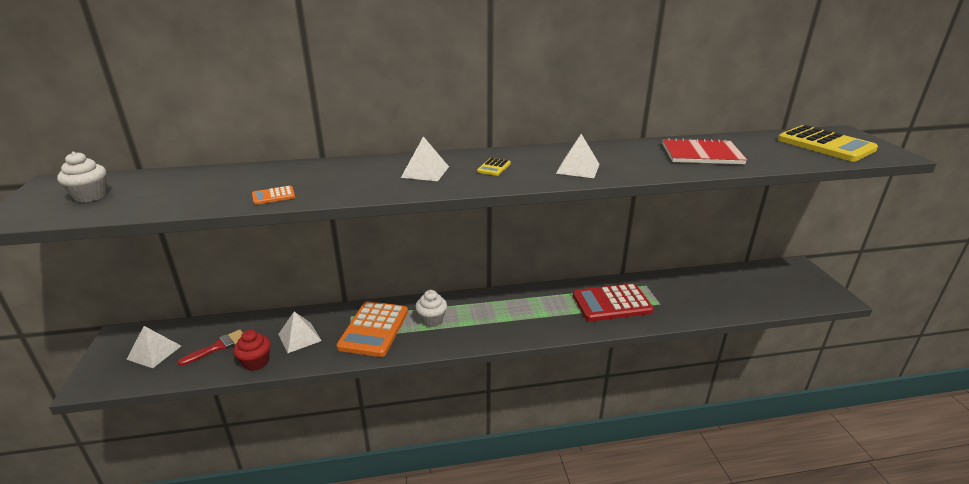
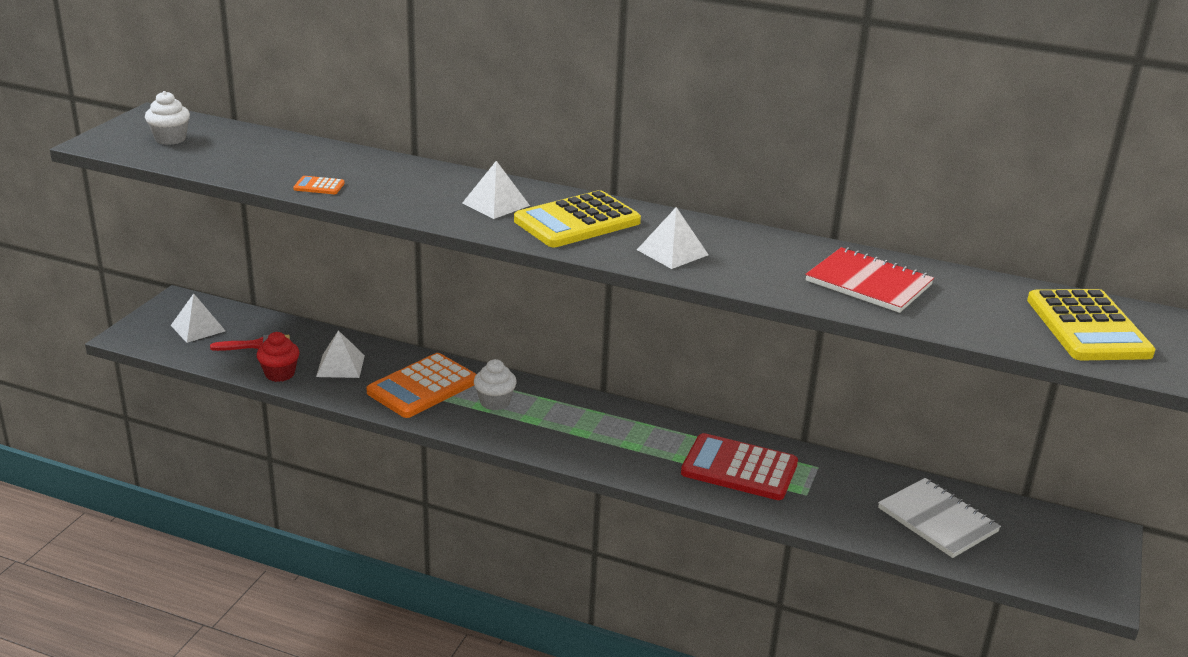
camera: 30 degrees right, 0 degrees up
yellow calculator [477,158,511,176] -> yellow calculator [514,190,641,247], size x2.39
none -> white notebook [878,478,1001,558]

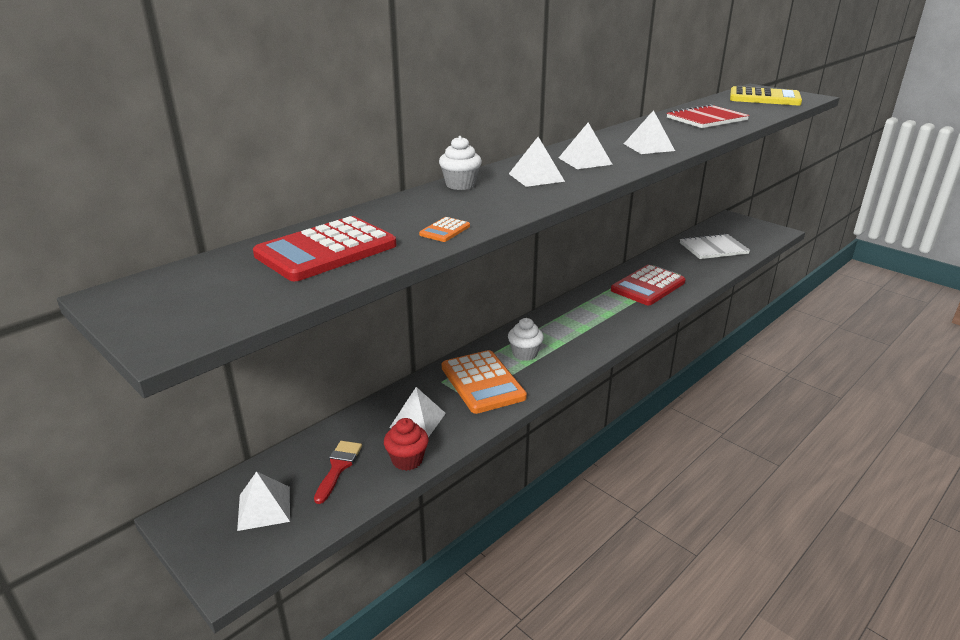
camera: 65 degrees left, 0 degrees up
white cupcake [145,91,190,145] -> white cupcake moved to [439,136,482,190]
yellow calculator [514,190,641,247] -> white pyramid [559,123,613,169]
none -> red calculator [253,216,397,281]

